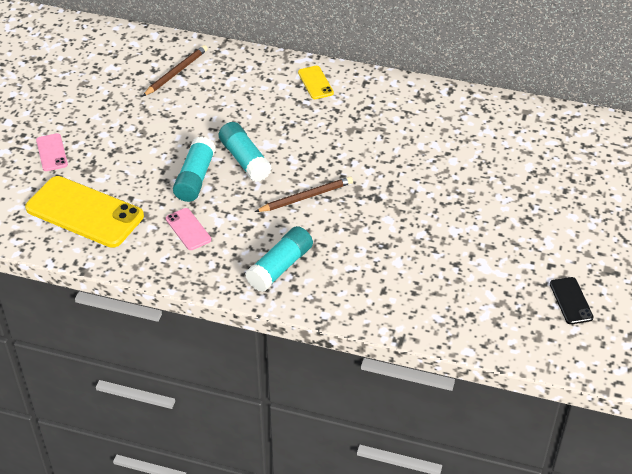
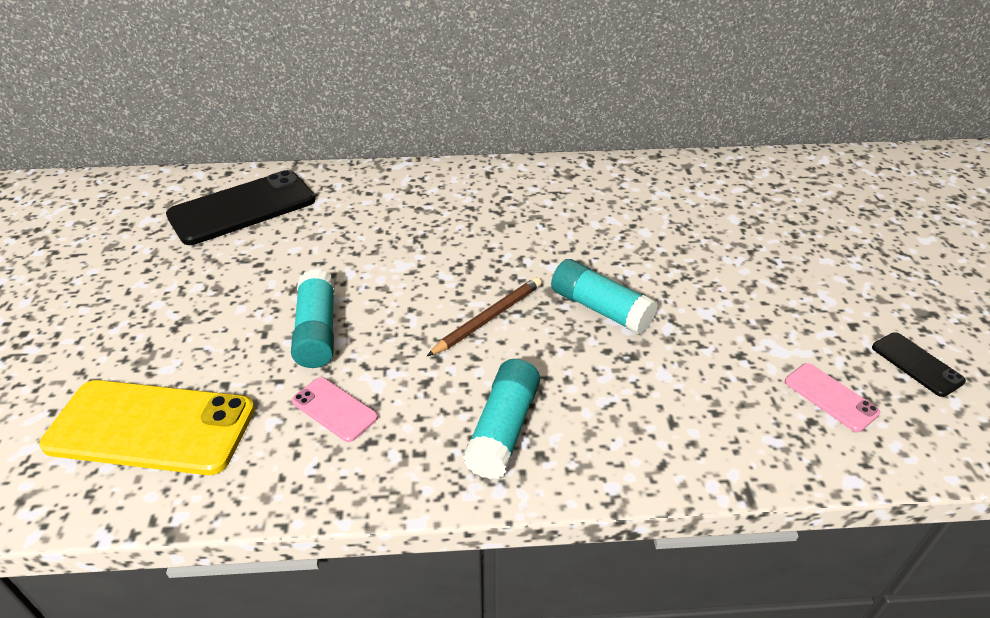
camera: 20 degrees left, 5 degrees down
pink phone [36,133,68,171] -> pink phone moved to [785,363,880,432]
brown pencil [142,45,208,97] -> black phone [166,170,316,245]
turquoise glue stick [219,122,272,182] -> turquoise glue stick moved to [551,259,658,335]
yellow phone [298,66,334,99] -> none

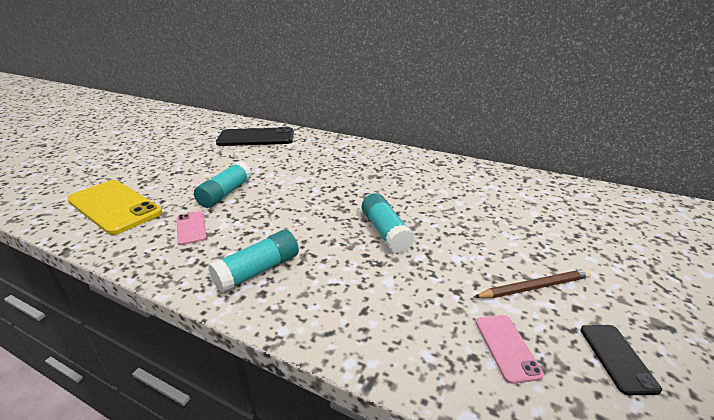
camera: 30 degrees right, 10 degrees down
brown pencil [427,277,542,356] -> brown pencil moved to [474,269,591,298]

